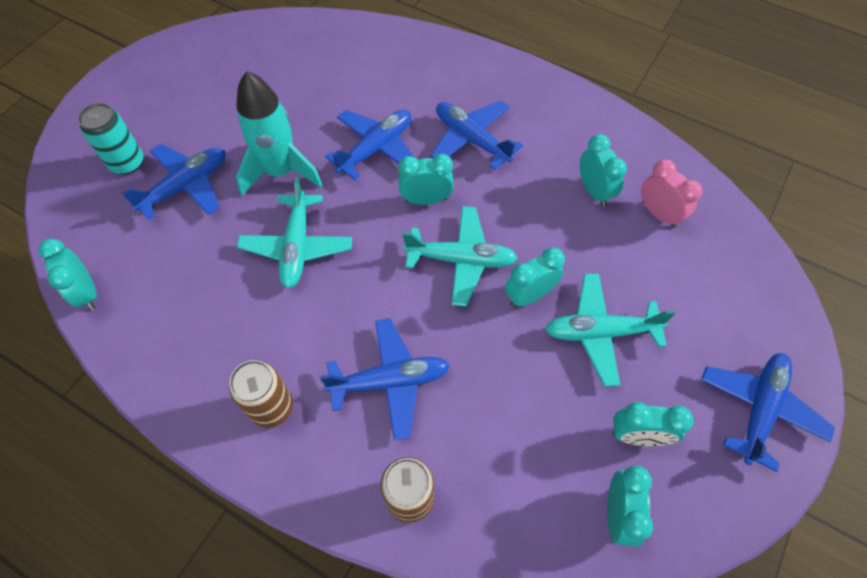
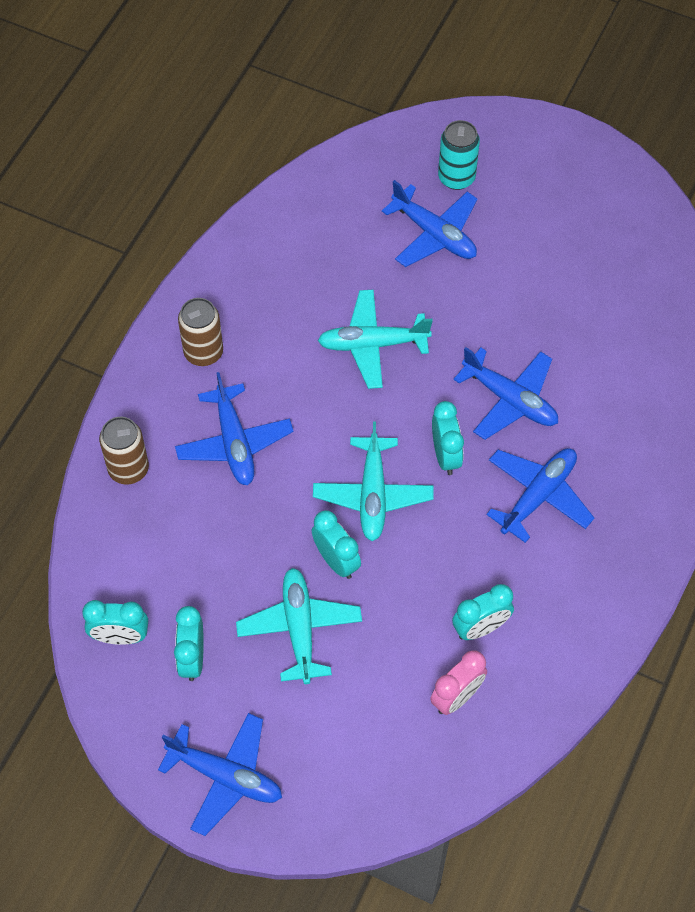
camera: 85 degrees right, 0 degrees up
turquoise clock [38,239,97,310] -> none
turquoise rocket [236,71,323,196] -> none

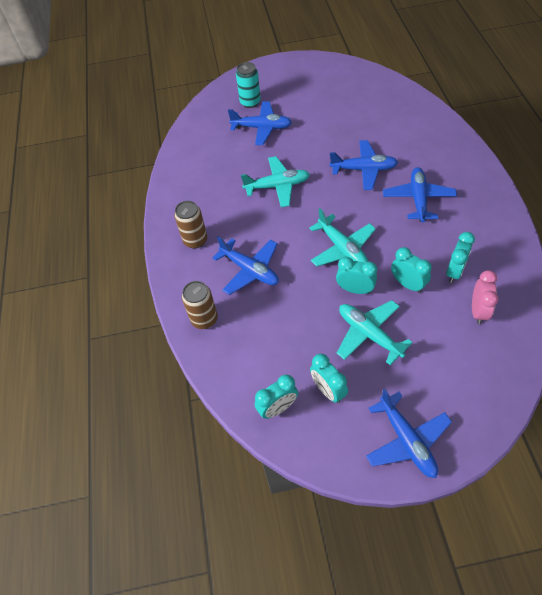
camera: 30 degrees left, 5 degrees down
blue plane [158,713,282,836] -> blue plane turned 75 degrees clockwise [366,389,452,478]
turquoise plane [318,290,433,389] -> turquoise plane turned 150 degrees counterclockwise [241,156,310,207]
turquoise clock [432,401,464,475] -> turquoise clock moved to [391,247,432,293]

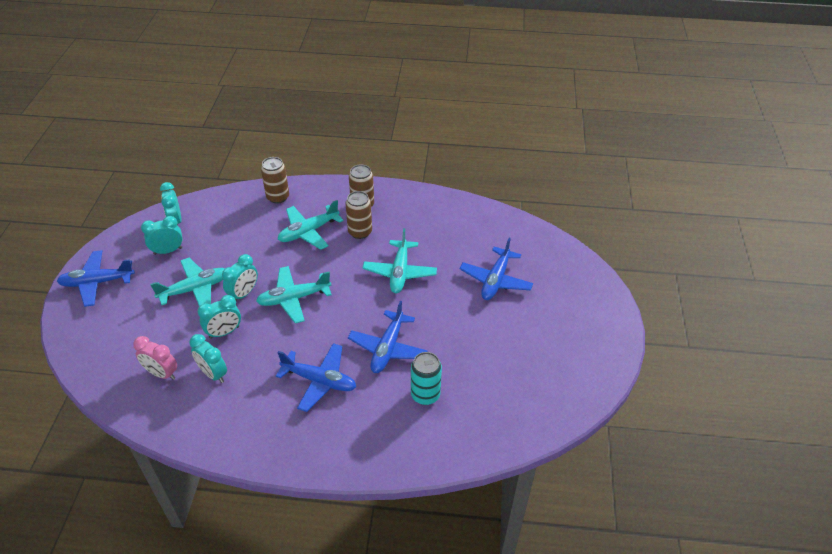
camera: 100 degrees right, 10 degrees down
blue plane [212,236,279,295] -> turquoise plane [278,200,343,250]
turquoise can [236,62,261,108] -> turquoise can moved to [411,352,442,405]
none -> brown can [345,191,372,239]

